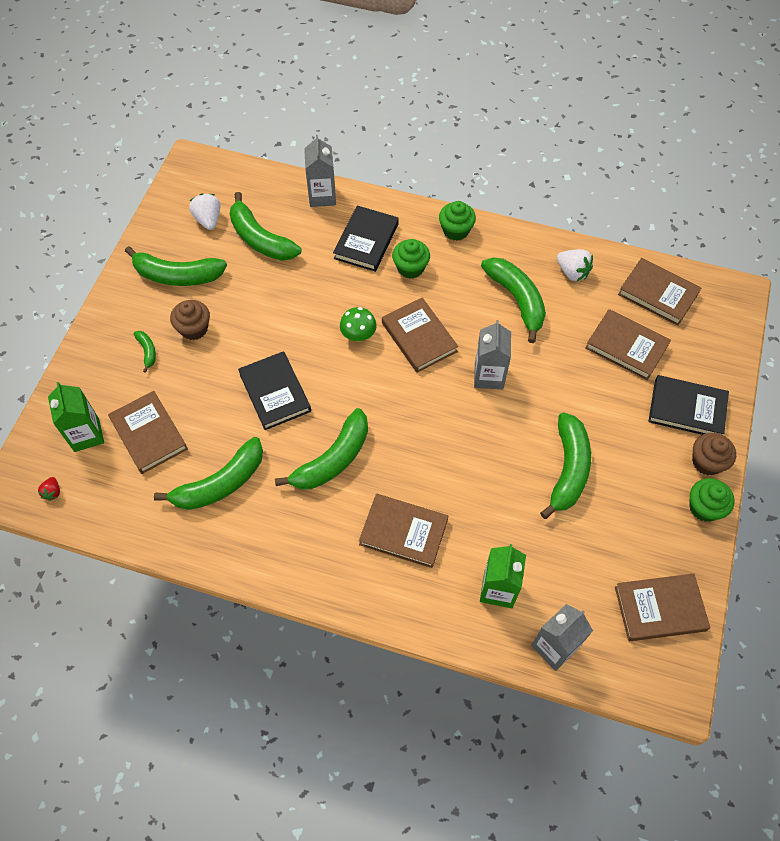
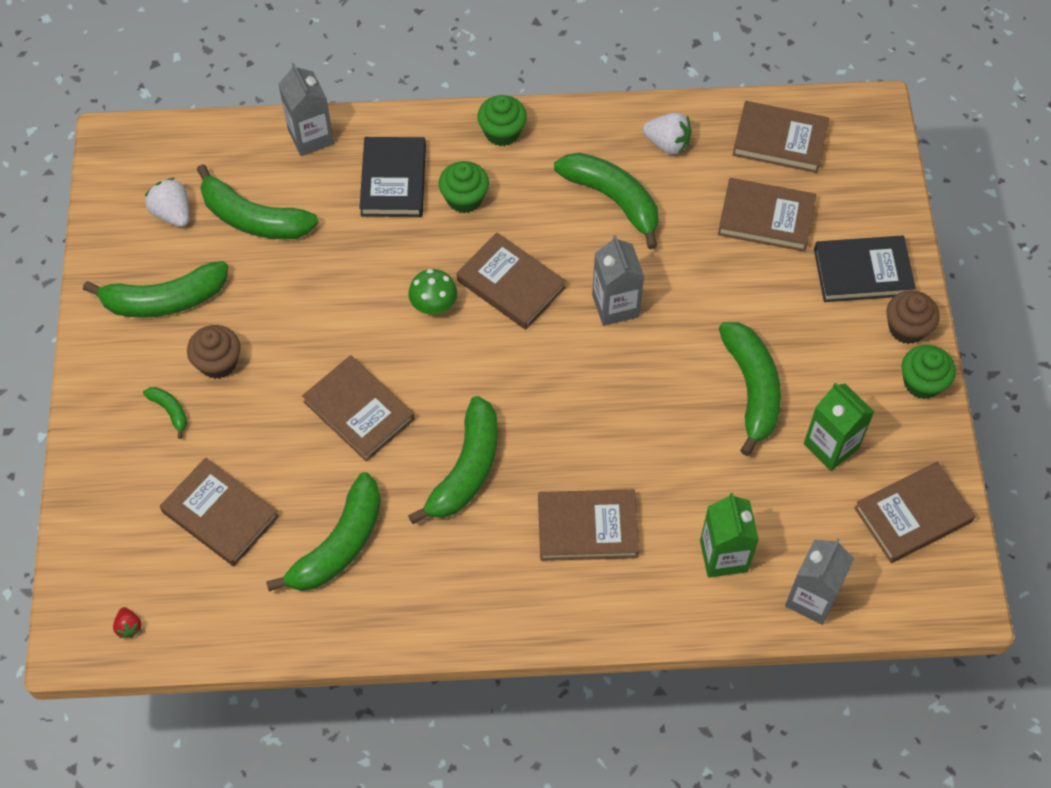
camera: 20 degrees left, 0 degrees up
green carton [48,382,104,452] -> green carton moved to [804,382,874,471]
black book [238,351,311,430] -> brown book [302,355,415,462]

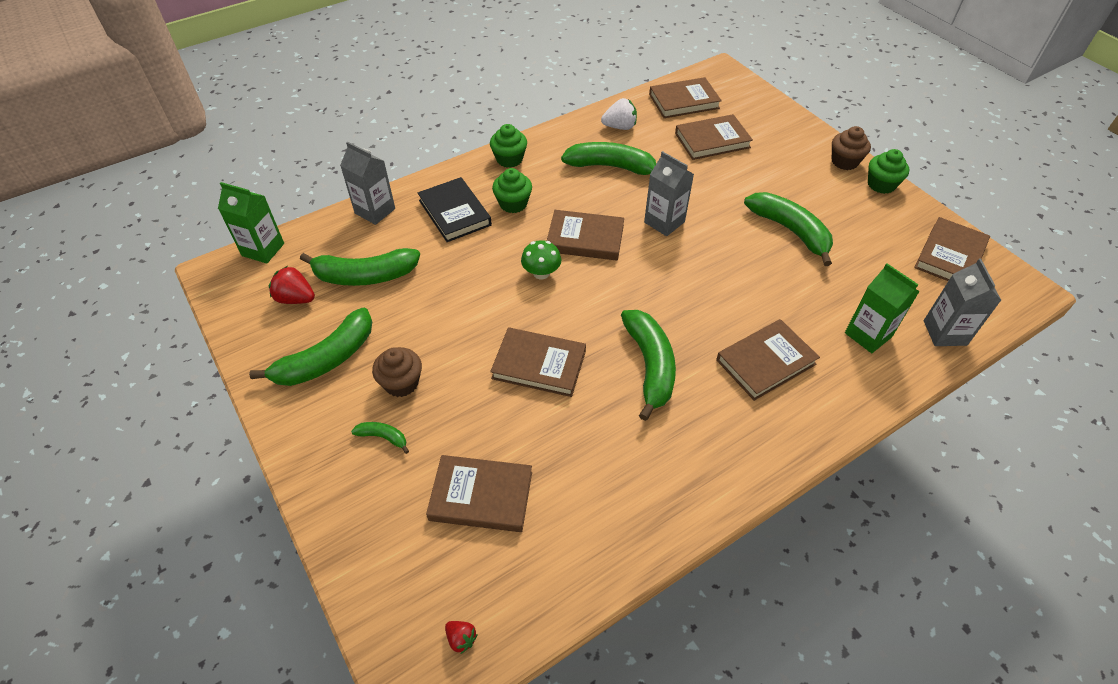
camera: 30 degrees left, 10 degrees down
white strawberry [145,178,189,227] -> red strawberry [269,266,315,304]
green banana [266,472,381,591] -> none
green carton [804,382,874,471] -> green carton moved to [218,182,284,264]
black book [814,235,916,302] -> none

